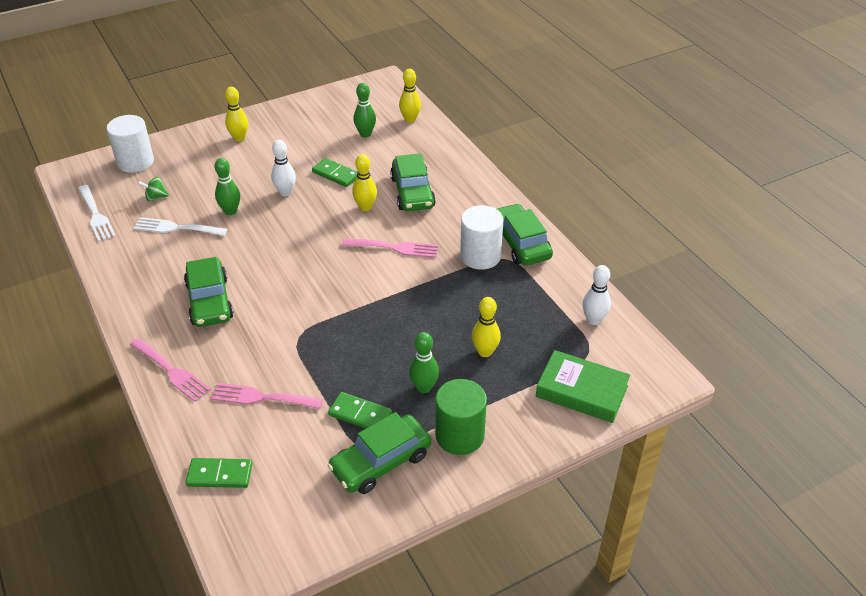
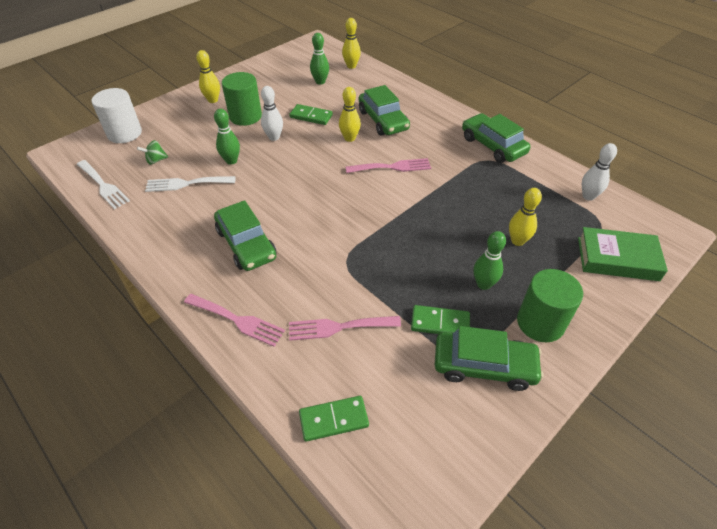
camera: 15 degrees left, 5 degrees up
green car [327,412,432,494] -> green car turned 120 degrees counterclockwise [435,326,544,391]
white cylinder [460,205,504,270] -> none
none -> green cylinder [222,72,262,126]

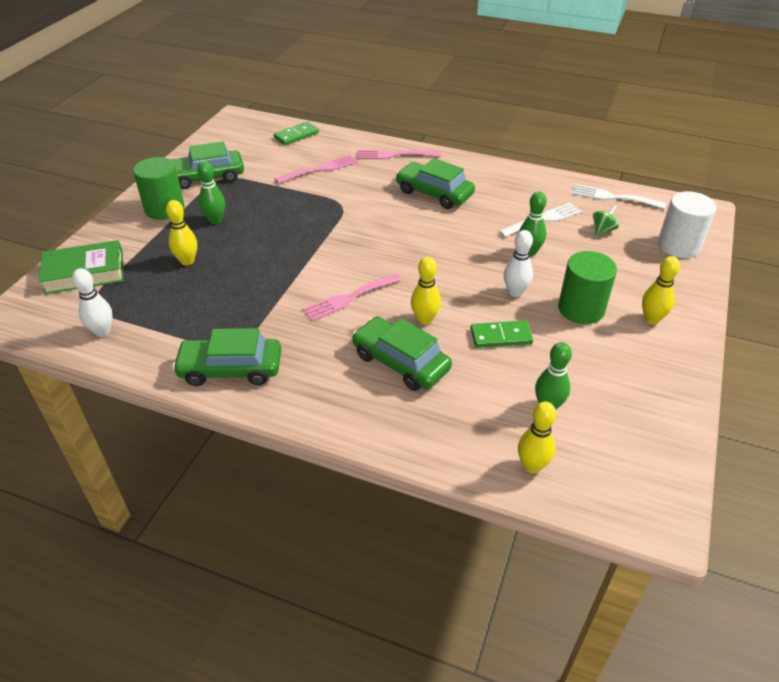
camera: 155 degrees right, 5 degrees down
green domino [411,305,470,334] -> none
green car [462,113,530,163] -> green car turned 150 degrees clockwise [172,328,281,386]

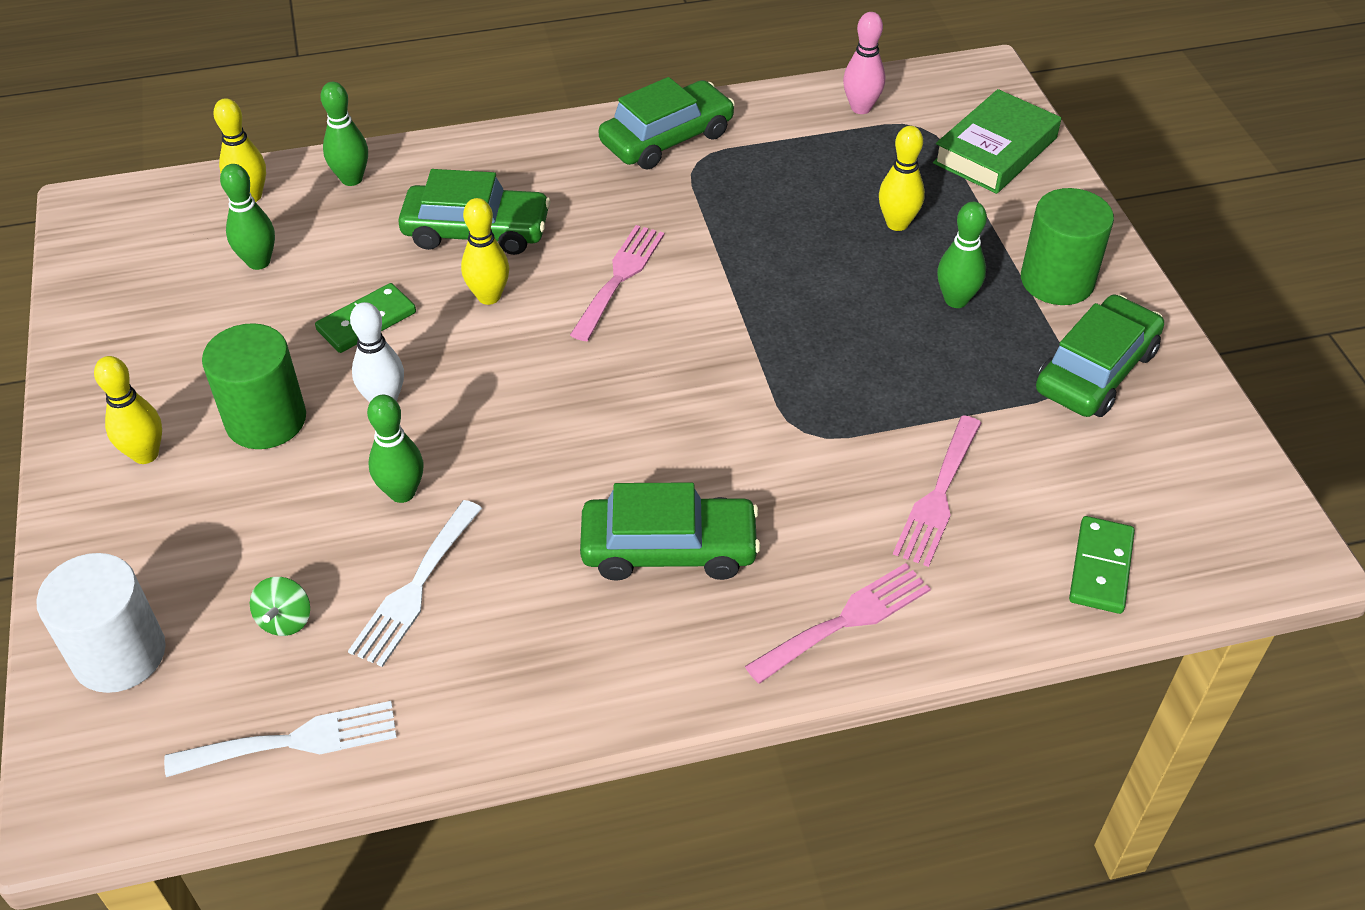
camera: 145 degrees right, 5 degrees up
white bowling pin [72,268,113,337] -> pink bowling pin [843,12,885,114]
none -> green bowling pin [320,82,368,186]

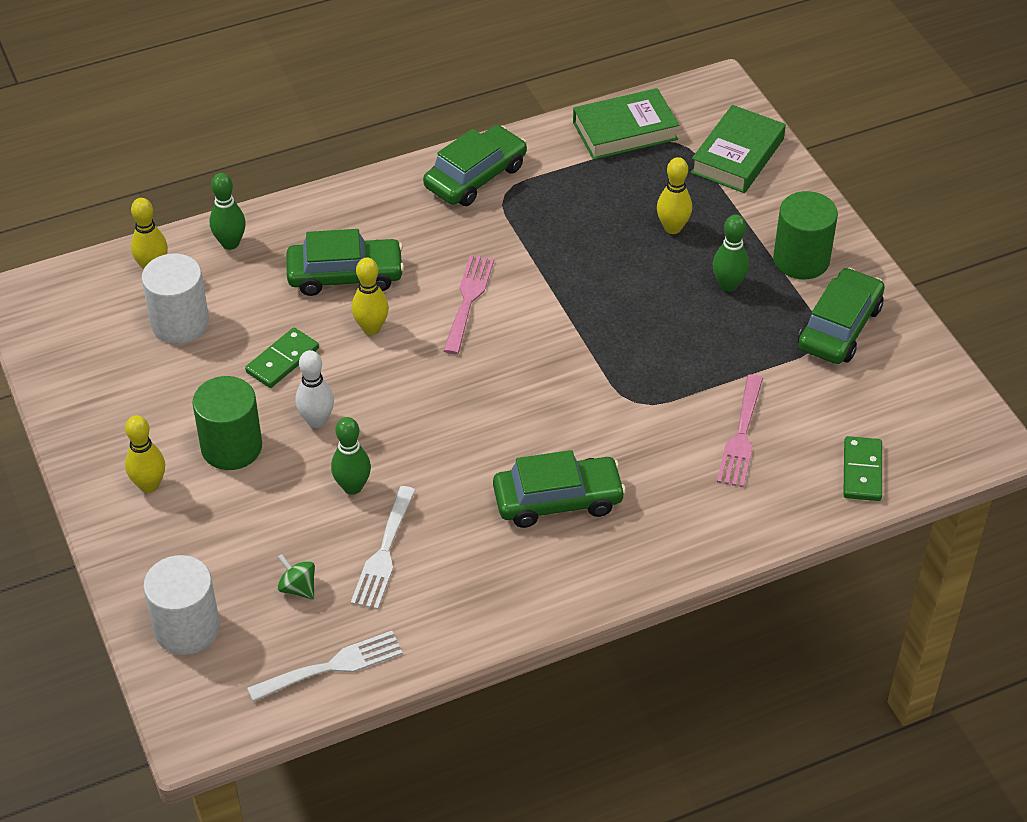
camera: 10 degrees left, 0 degrees up
green bowling pin [220,164,275,270] -> white cylinder [142,253,209,344]
green spinning top [250,577,310,636] -> green spinning top turned 135 degrees clockwise [277,554,315,600]
pink fork [745,563,931,684] -> none
pink bowling pin [843,12,885,114] -> green book [573,88,679,160]

